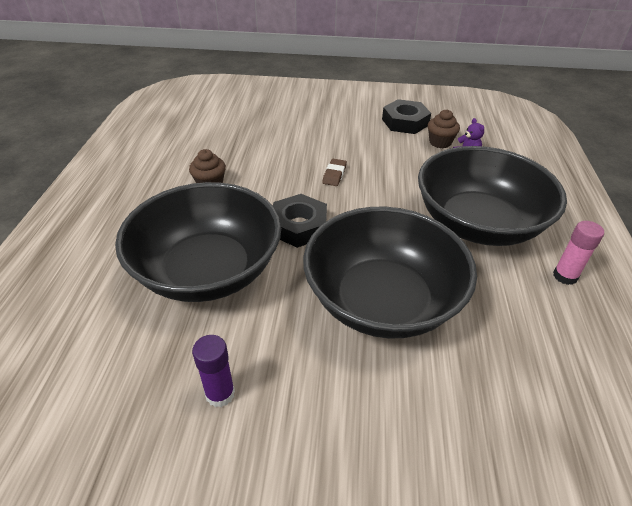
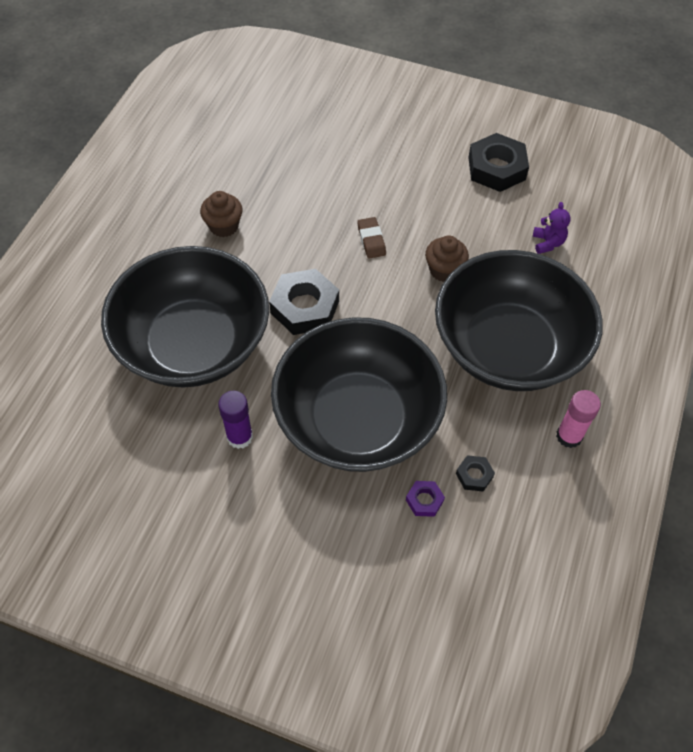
camera: 15 degrees right, 15 degrees up
purple glue stick [192,335,235,407] -> purple glue stick moved to [218,391,253,449]
brown eraser [322,159,347,186] -> brown eraser turned 45 degrees counterclockwise [357,217,386,259]
brown cupcake [428,109,460,148] -> brown cupcake moved to [425,235,469,282]
none -> purple nut [406,481,445,517]
none -> black nut [456,455,495,491]

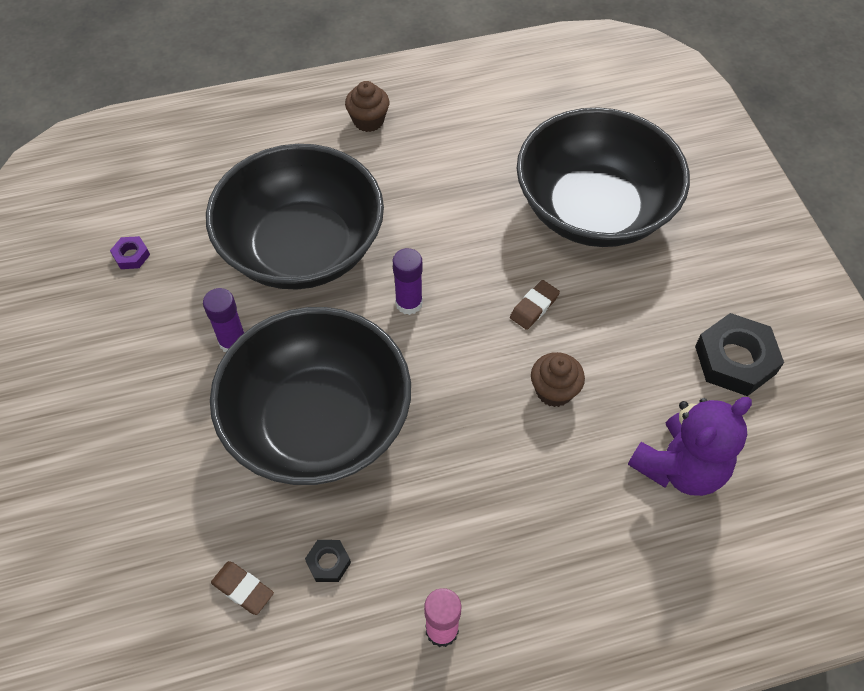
camera: 55 degrees right, 0 degrees up
brown cupcake [200,191,242,237] -> brown cupcake moved to [345,81,389,132]
black nut [269,269,339,335] -> purple glue stick [393,248,423,315]
purple nut [406,481,445,517] -> purple nut moved to [110,236,150,269]
black bowl [435,250,603,391] -> black bowl moved to [517,108,690,247]
purple teddy bear [533,202,570,254] -> purple teddy bear [628,397,752,496], size x2.07
none -> brown eraser [211,561,274,615]

